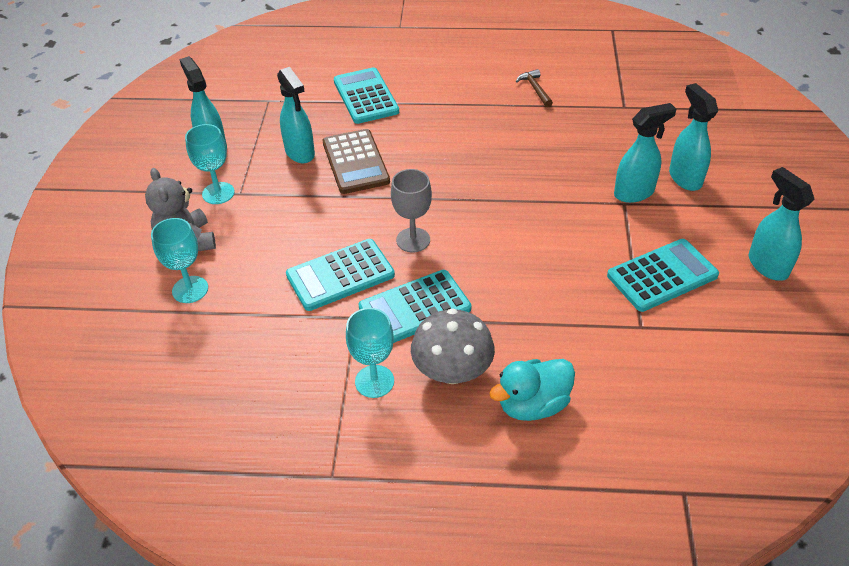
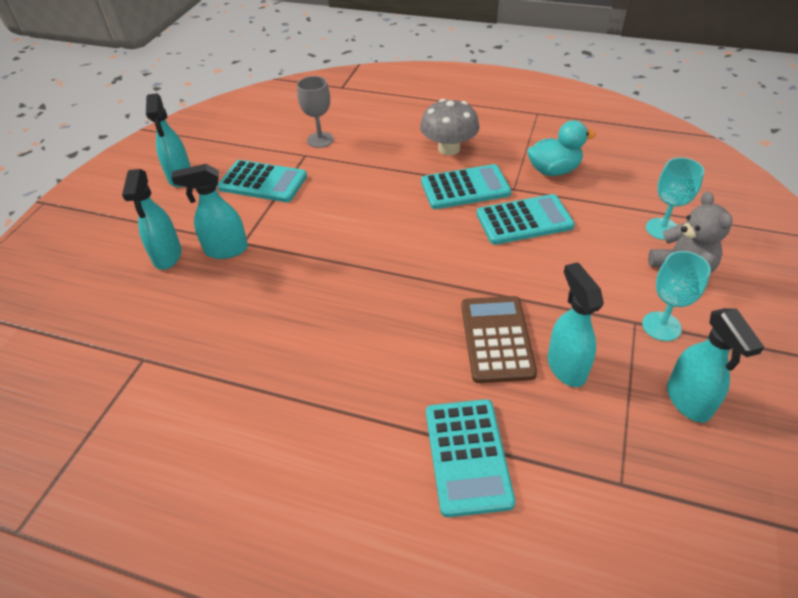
camera: 165 degrees left, 0 degrees up
turquoise goblet [346,308,394,398] -> none
grey goblet [391,169,432,252] -> grey goblet moved to [297,76,334,148]
turquoise duck [489,359,575,421] -> turquoise duck moved to [527,120,596,176]
brown hammer [516,69,553,107] -> none
turquoise calculator [607,239,719,312] -> turquoise calculator turned 150 degrees counterclockwise [217,160,307,202]

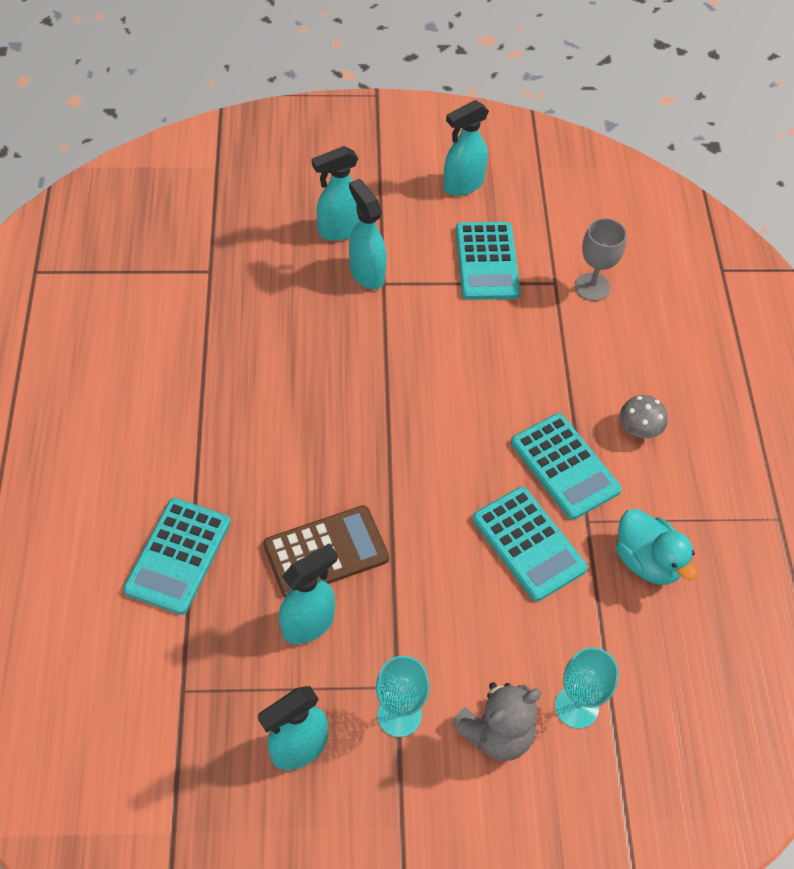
camera: 65 degrees right, 10 degrees up
grey mushroom [420,99,479,155] -> grey mushroom [620,395,668,438], size x0.59
turquoise calculator [426,399,515,517] -> turquoise calculator turned 45 degrees counterclockwise [123,498,230,615]

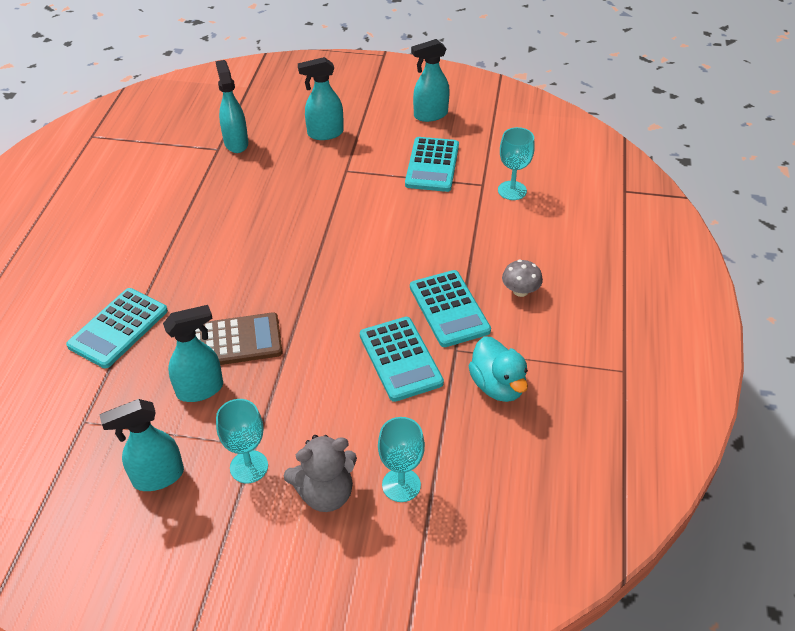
camera: 15 degrees right, 10 degrees down
turquoise spray bottle [349,179,387,289] -> turquoise spray bottle moved to [216,60,248,153]
grey goblet [575,218,627,301] -> turquoise goblet [498,127,535,200]

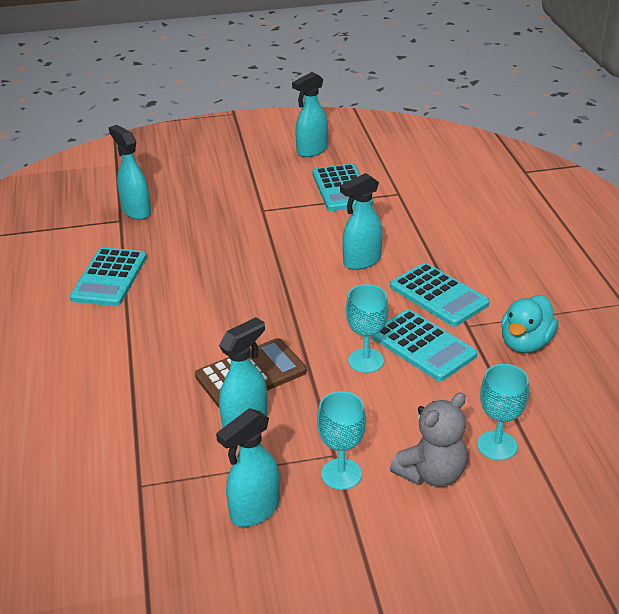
camera: 20 degrees left, 10 degrees down
turquoise calculator [66,288,168,369] -> turquoise calculator moved to [70,247,147,306]
turquoise spray bottle [297,57,344,140] -> turquoise spray bottle moved to [340,173,383,270]
turquoise duck [468,336,528,402] -> turquoise duck turned 75 degrees clockwise [501,295,559,353]
turquoise goblet [498,127,535,200] -> turquoise goblet moved to [346,284,388,373]
grey mushroom [502,260,543,297] -> none

